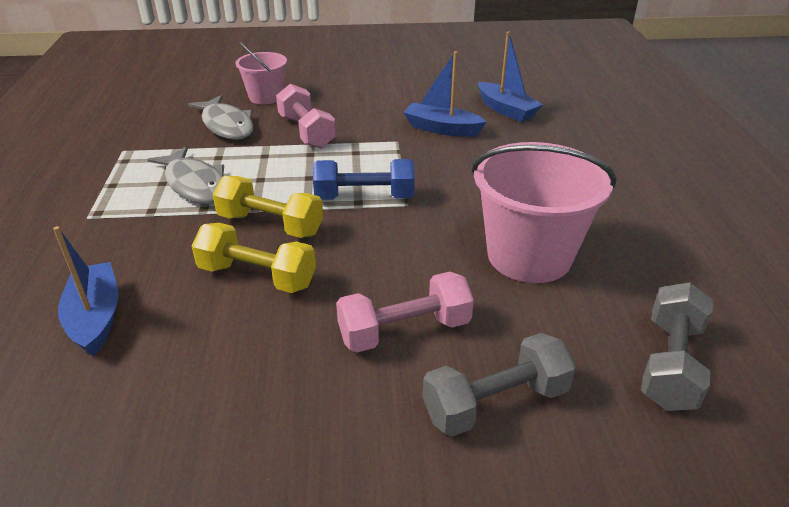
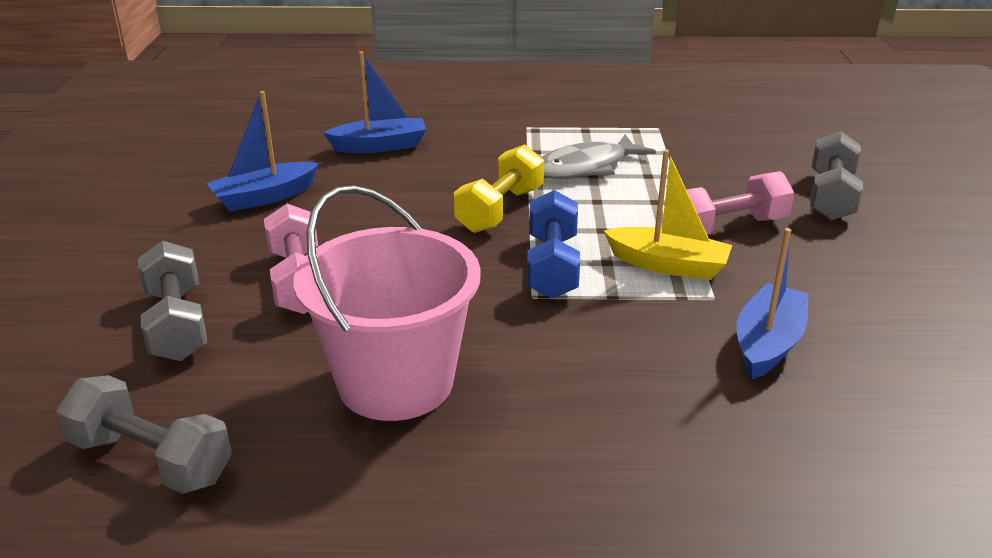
camera: 95 degrees right, 5 degrees down
grey fish [188,95,254,140] -> none
yellow dumbbell [192,223,316,293] -> none
pink bucket [235,42,287,104] -> grey dumbbell [810,131,863,221]
blue boat [478,31,543,122] -> blue boat moved to [206,91,319,212]
none -> yellow boat [604,149,732,280]

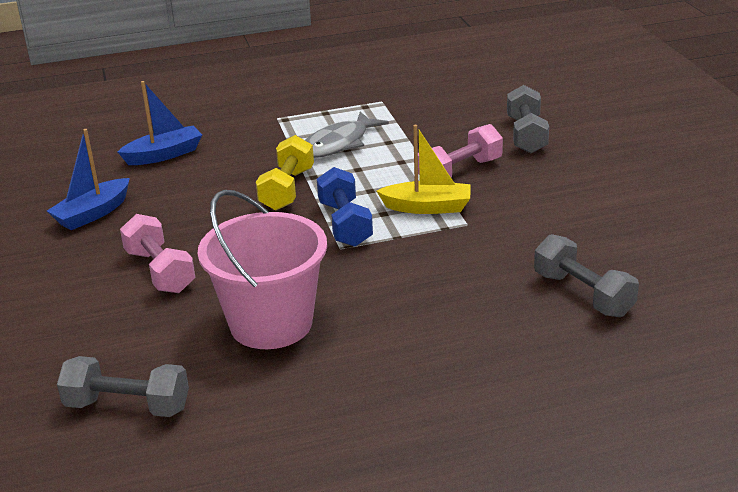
camera: 15 degrees left, 0 degrees up
grey dumbbell [138,241,208,361] -> grey dumbbell moved to [534,234,639,317]
blue boat [737,228,809,379] -> none

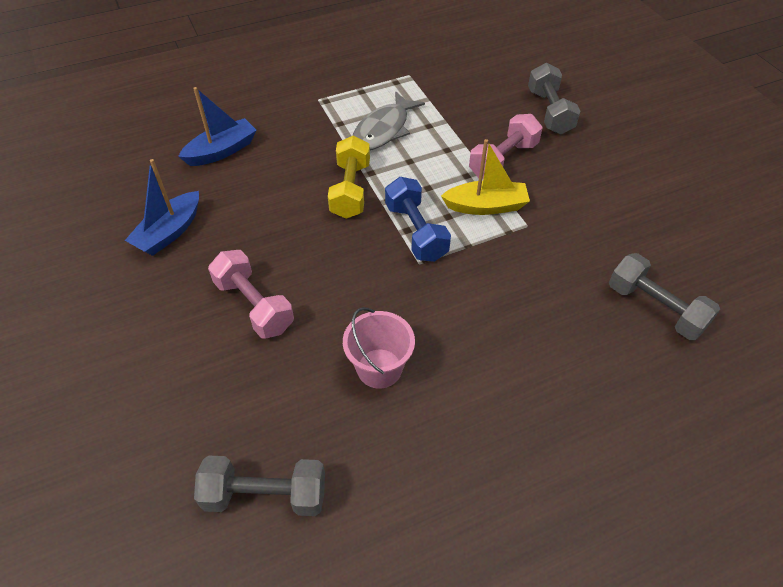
camera: 10 degrees left, 20 degrees up
pink bucket [197,190,327,349] -> pink bucket [343,307,415,389], size x0.58

